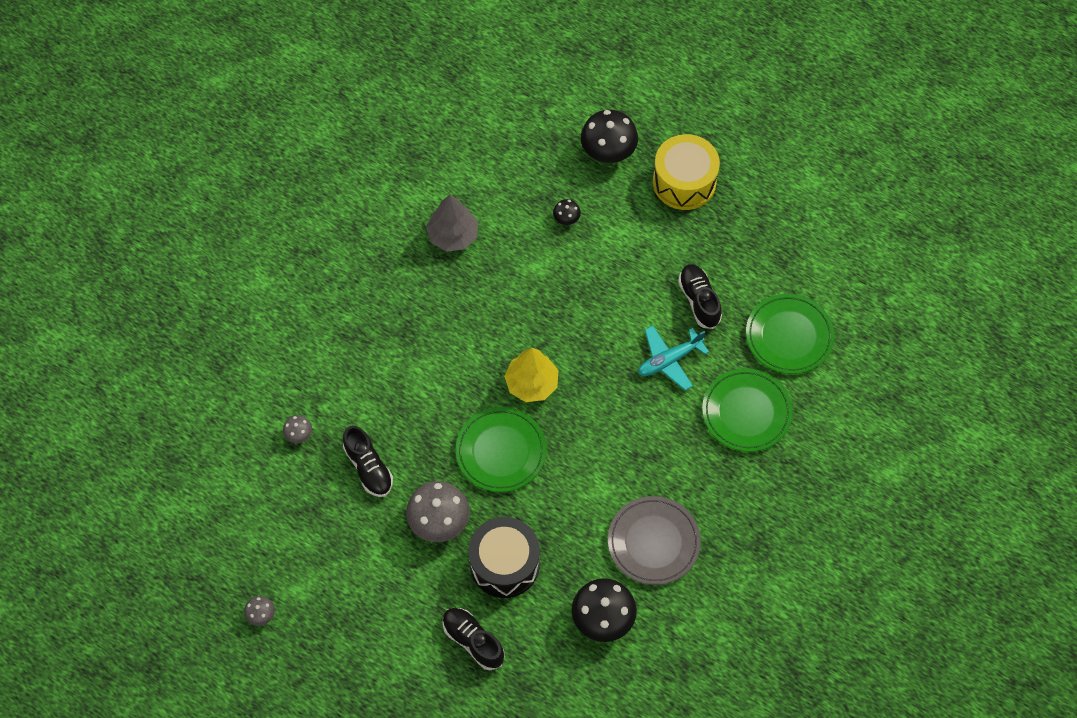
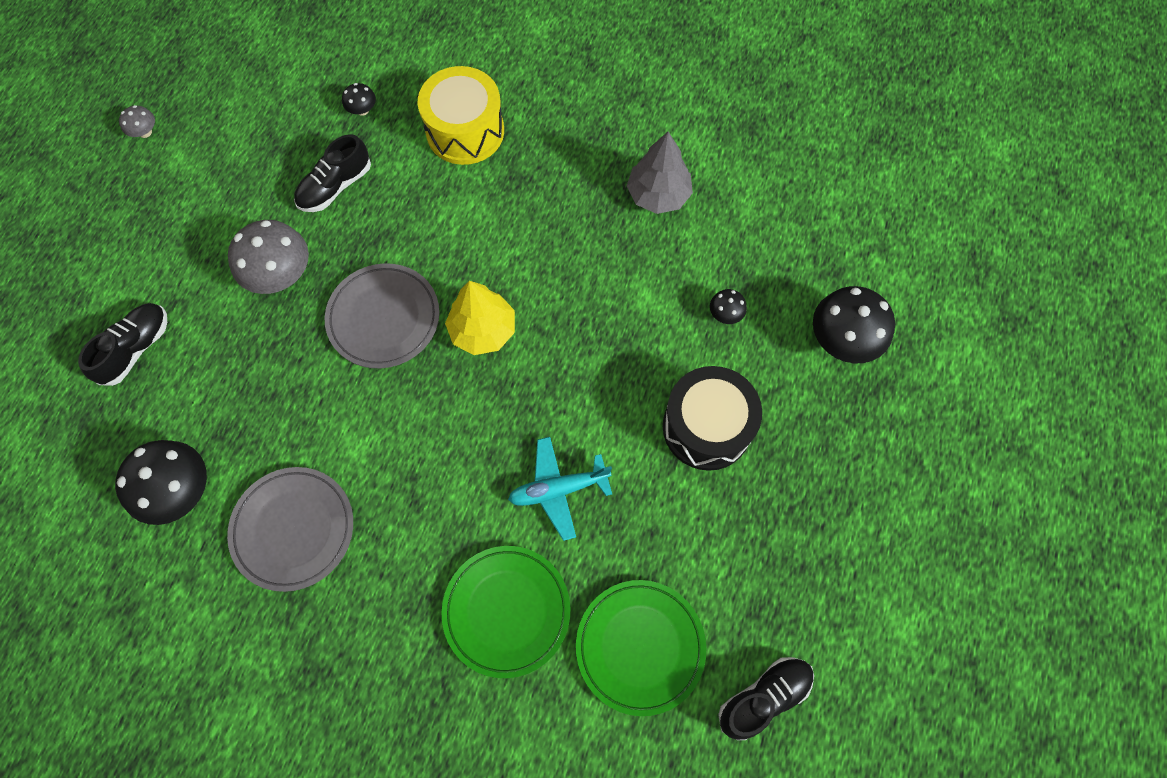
camera: 75 degrees right, 5 degrees up
grey mushroom [283,415,312,443] -> black mushroom [342,83,376,116]
green plate [455,407,546,492] -> grey plate [325,263,440,368]
black drum [468,517,540,598] -> black drum moved to [663,366,762,471]
turquoise plane [638,326,709,390] -> turquoise plane turned 60 degrees counterclockwise [508,437,612,541]
yellow drum [653,134,720,210] -> yellow drum moved to [418,66,504,165]
black shoe [678,264,722,329] -> black shoe moved to [718,657,814,740]

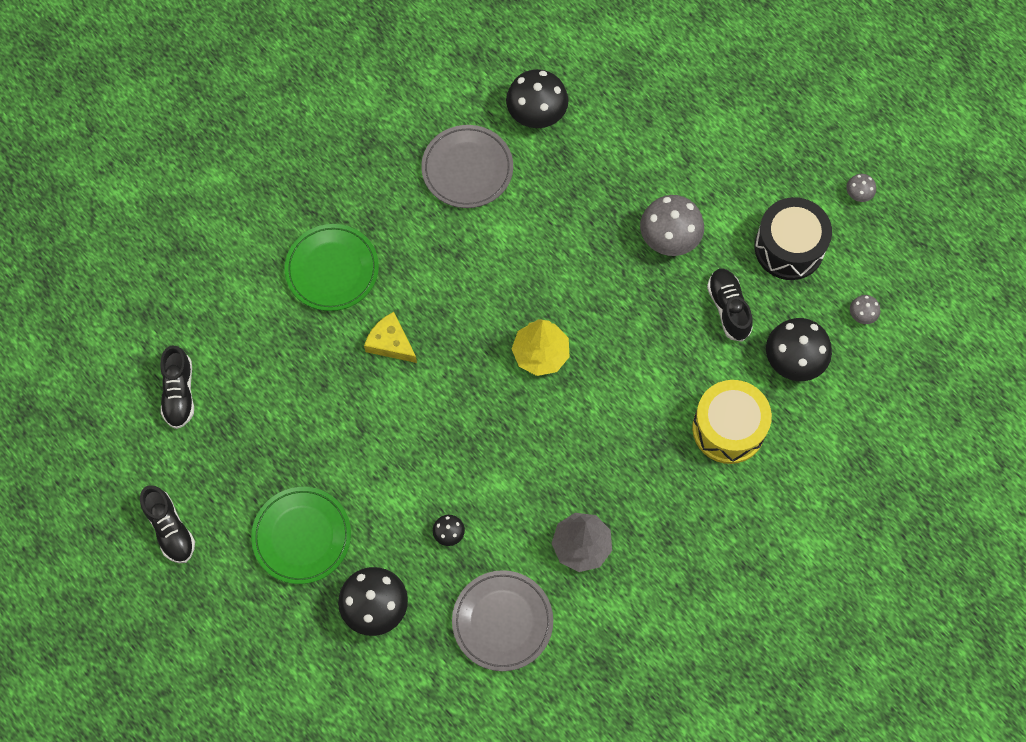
camera: 120 degrees right, 0 degrees up
black shoe [78,303,167,386] -> black shoe moved to [140,485,195,563]
grey plate [325,263,440,368] -> grey plate moved to [452,570,553,671]
black mushroom [342,83,376,116] -> black mushroom [766,318,832,381], size x2.11
turquoise plane [508,437,612,541] -> yellow cheese [364,312,417,363]
green plate [576,580,706,716] -> green plate moved to [251,487,351,584]
black drum [663,366,762,471] -> black drum moved to [754,197,832,280]
none -> grey mushroom [850,295,880,324]

